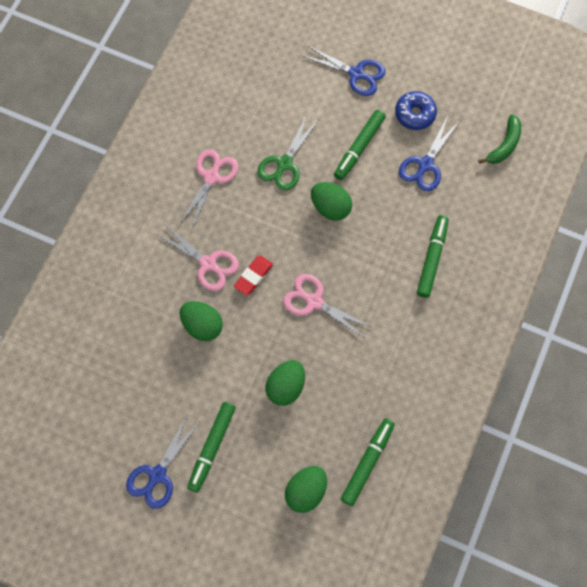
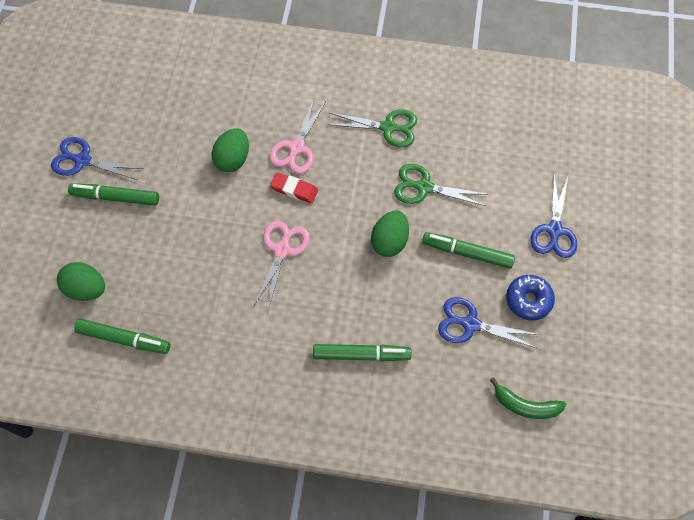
camera: 75 degrees right, 5 degrees down
pink scissors [179,150,238,229] -> green scissors [327,109,417,147]
green egg [265,360,305,406] -> none

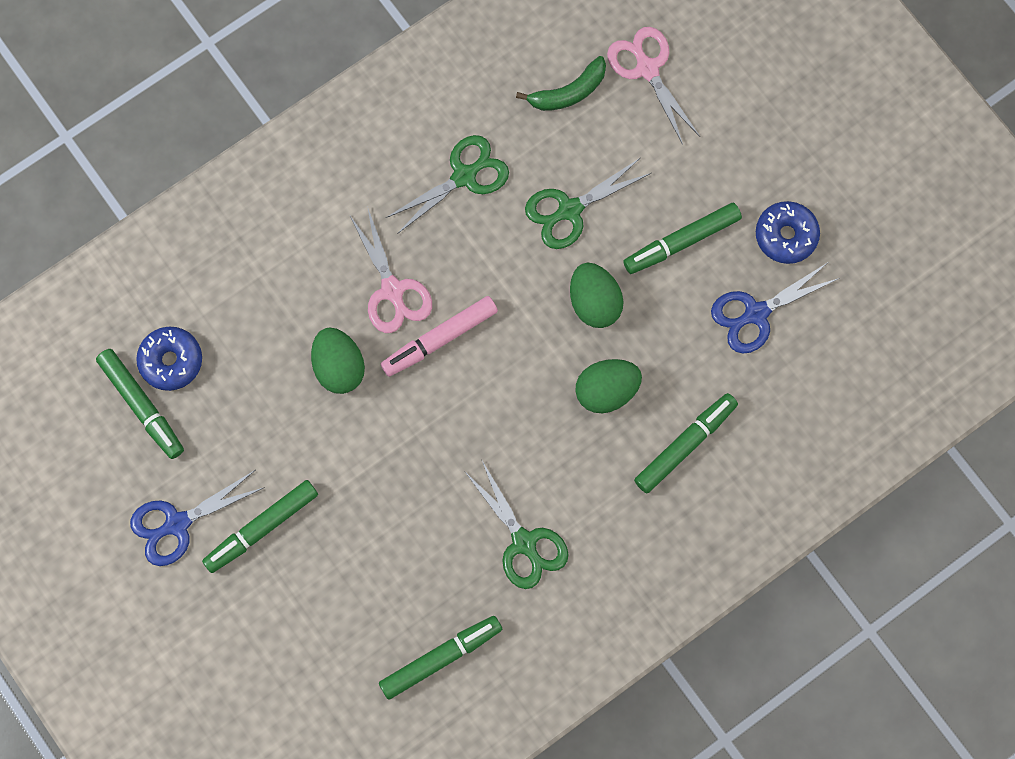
camera: 45 degrees left, 10 degrees up
green egg [57,262,105,301] -> green egg moved to [575,359,642,413]
pink scissors [254,221,310,310] -> pink scissors moved to [607,27,700,145]
red eraser [270,172,318,203] -> pink marker [381,296,498,377]
green banana [490,377,566,419] -> green banana moved to [516,56,606,111]
blue scissors [531,175,577,258] -> none
none -> green marker [96,349,184,459]
none -> blue donut [136,327,202,391]
none -> green scissors [465,461,569,589]

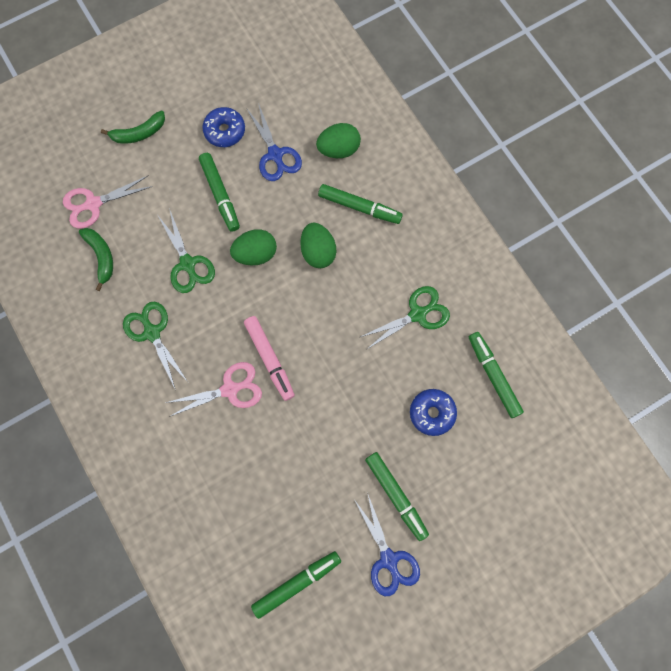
camera: 85 degrees left, 0 degrees up
blue donut [136,327,202,391] -> blue donut moved to [410,389,457,436]
green egg [311,327,365,394] -> green egg moved to [316,123,361,158]
green marker [634,393,738,493] -> green marker turned 150 degrees clockwise [318,184,403,224]
none -> green banana [101,111,165,144]

